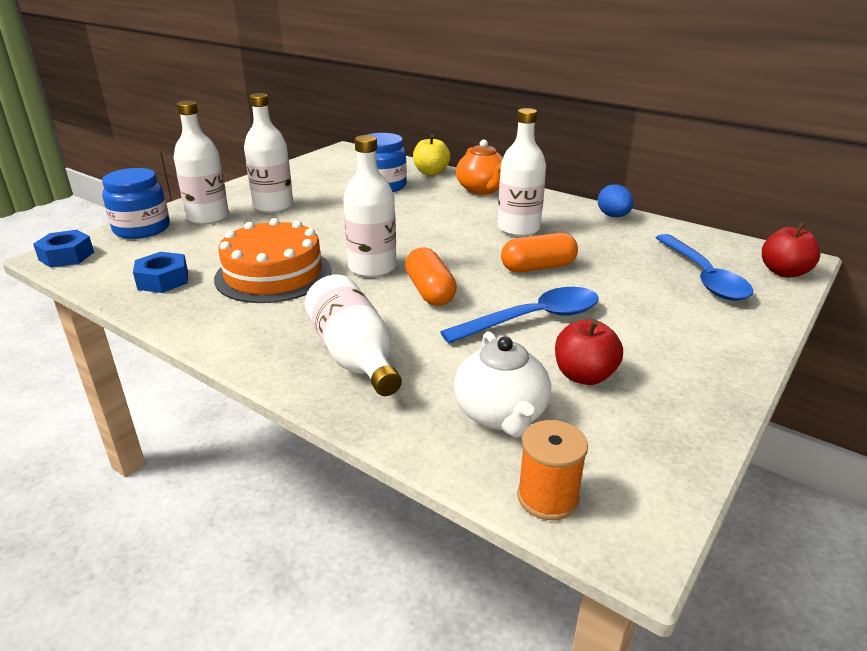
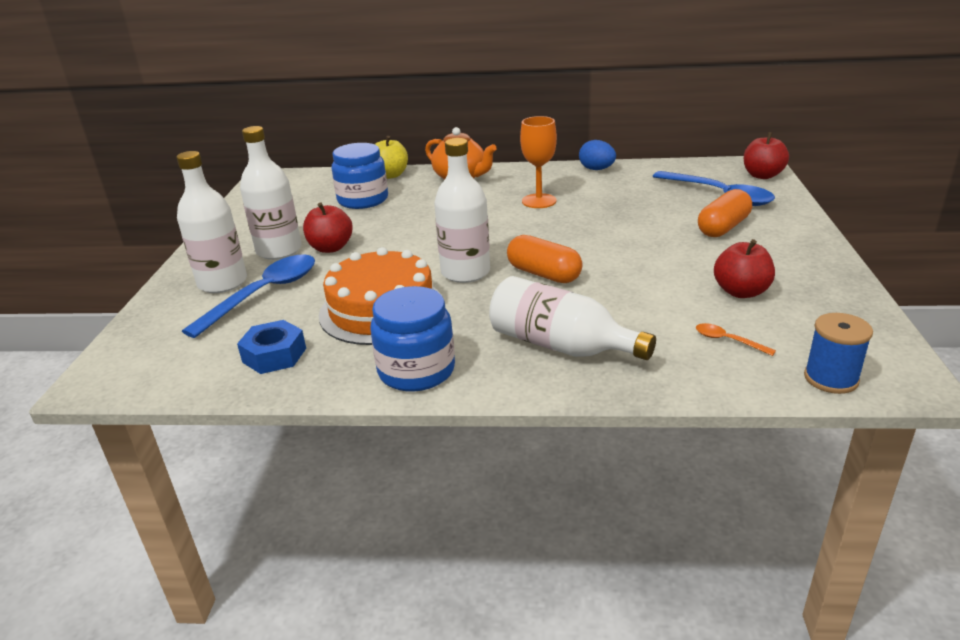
camera: 30 degrees left, 0 degrees up
blue nut [33,230,94,268] -> none
blue jar [102,168,170,239] -> blue jar moved to [370,286,455,391]
blue spoon [440,287,599,344] -> blue spoon moved to [182,254,315,338]
white teapot [454,331,551,438] -> orange spoon [696,323,776,356]
white bottle [497,108,546,236] -> orange goblet [520,116,557,208]
orange capsule [501,233,578,272] -> orange capsule moved to [698,189,752,237]
orange spool [517,420,588,520] -> blue spool [804,313,873,394]
none -> red apple [303,202,353,253]

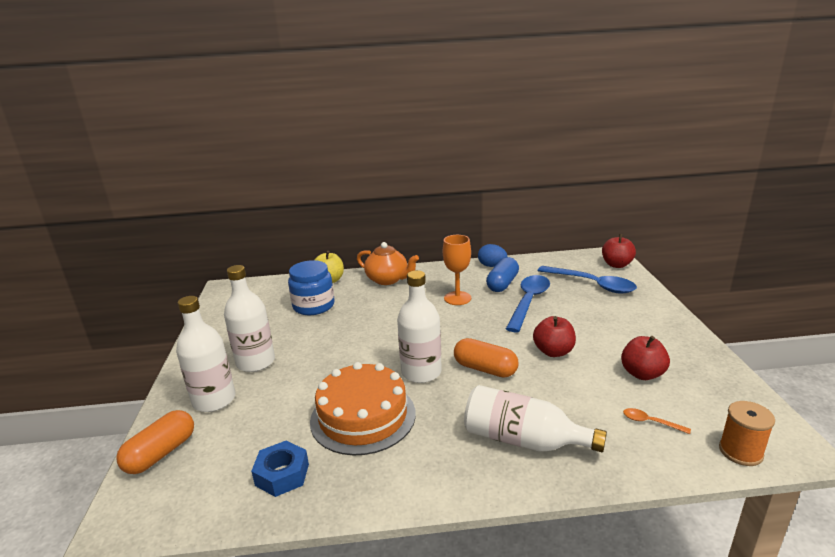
camera: 10 degrees left, 5 degrees down
blue spoon [182,254,315,338] -> blue spoon moved to [506,275,550,332]
red apple [303,202,353,253] -> red apple moved to [533,316,576,357]
blue jar [370,286,455,391] -> none
orange capsule [698,189,752,237] -> orange capsule moved to [116,410,194,474]
blue spool [804,313,873,394] -> orange spool [719,401,775,466]
none -> blue capsule [486,257,519,292]

